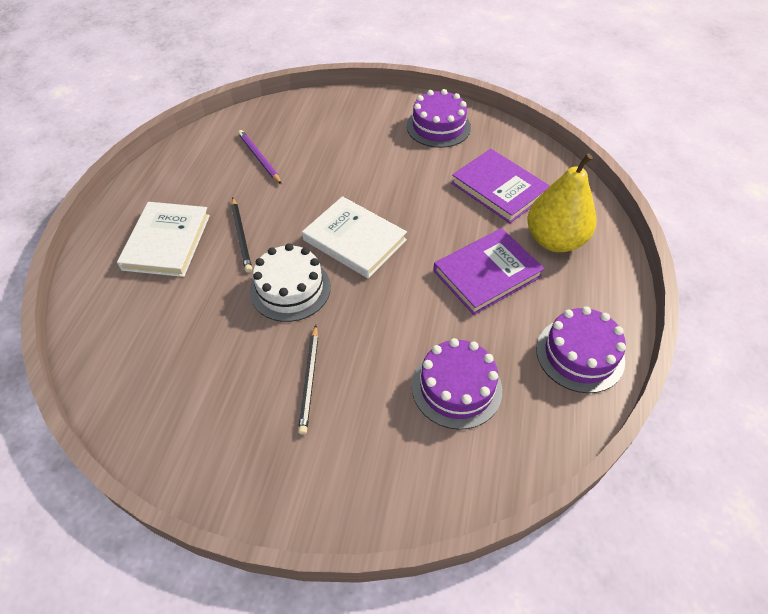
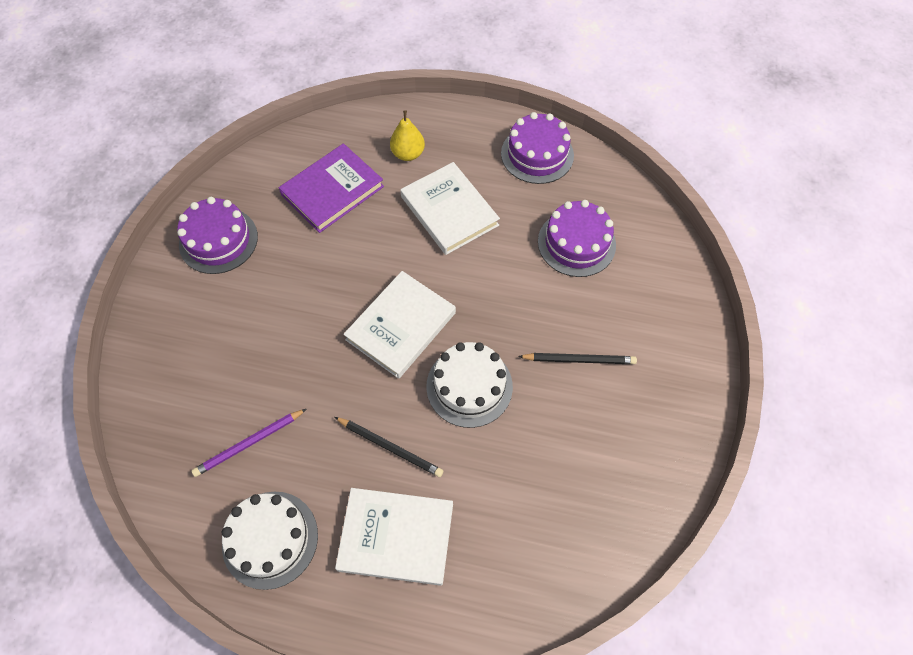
camera: 90 degrees left, 10 degrees up
black pencil [231,198,252,273] -> black pencil turned 45 degrees clockwise [335,417,443,477]
purple book [433,228,544,315] -> white book [400,162,500,255]
yellow pear [527,153,596,252] -> yellow pear [390,110,425,161], size x0.55
none -> white cake [222,492,318,590]

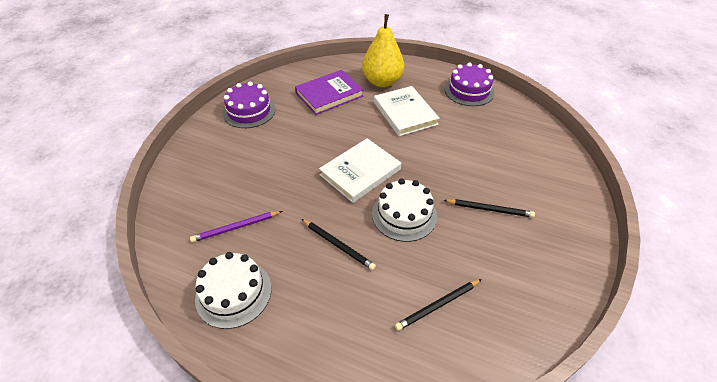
camera: 10 degrees right, 15 degrees down
white book [335,488,453,586] -> none
yellow pear [390,110,425,161] -> yellow pear [362,14,404,87], size x1.81
purple cake [538,200,616,277] -> none
none -> black pencil [395,279,482,331]

